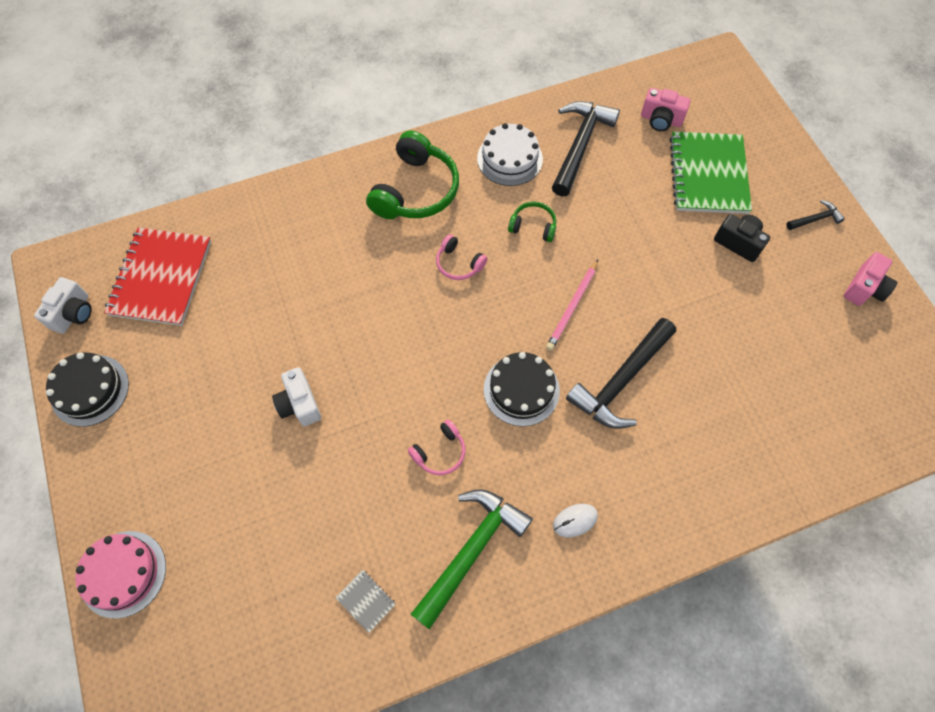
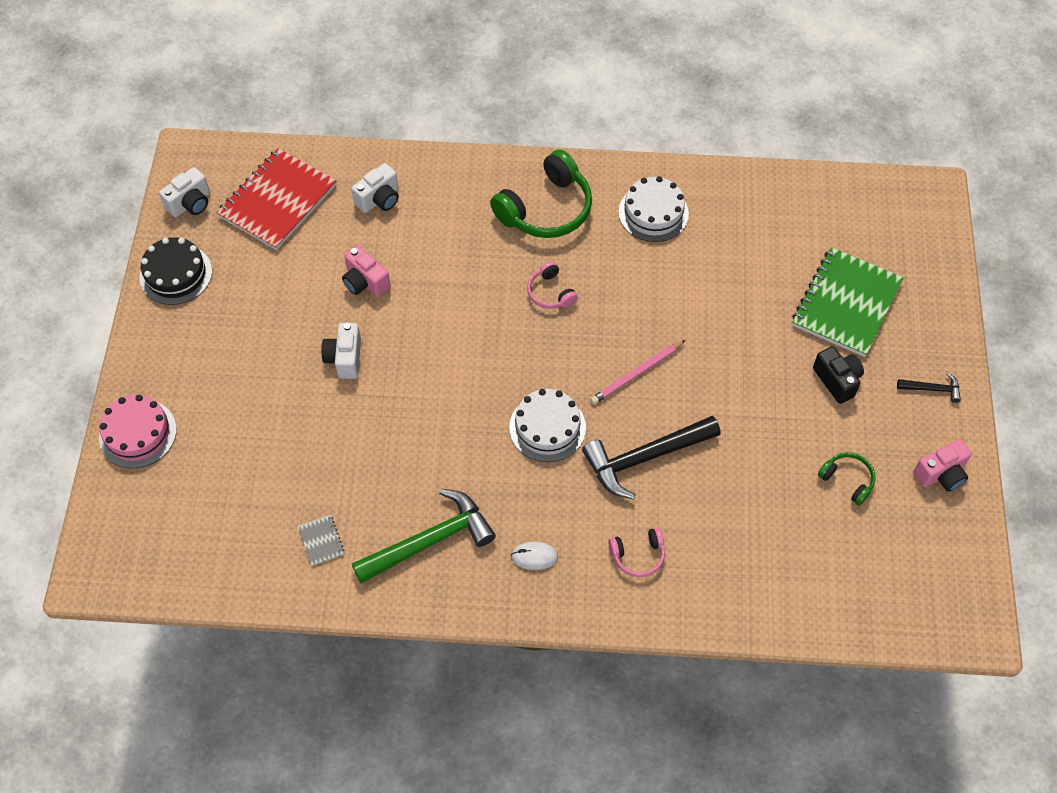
camera: 25 degrees right, 5 degrees down
pink headphones [408,419,466,475] -> pink headphones moved to [608,527,665,577]
black cake [484,352,560,426] -> white cake [509,389,586,462]
green headphones [508,201,556,242] -> green headphones moved to [818,452,876,505]
black hammer [552,101,620,197] -> none
pink camera [641,88,691,131] -> pink camera moved to [342,245,391,297]
none -> white camera [351,163,399,213]

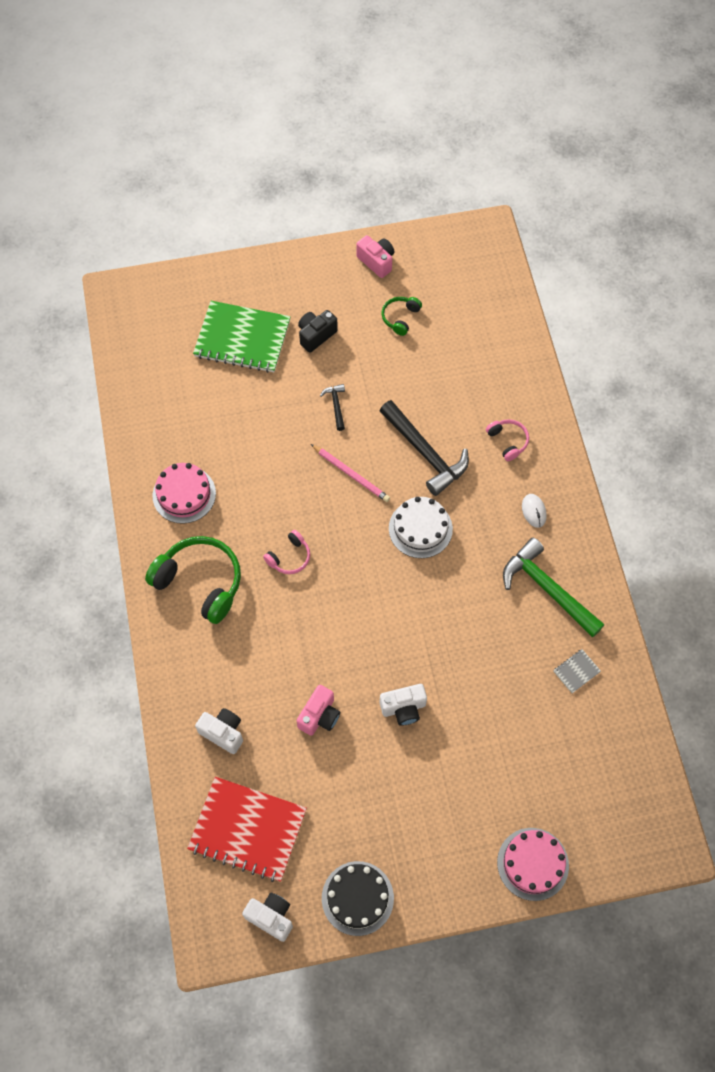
camera: 105 degrees left, 5 degrees up
white cake [618,176,689,242] -> pink cake [153,463,216,524]
black hammer [897,373,961,403] -> black hammer moved to [320,384,345,431]

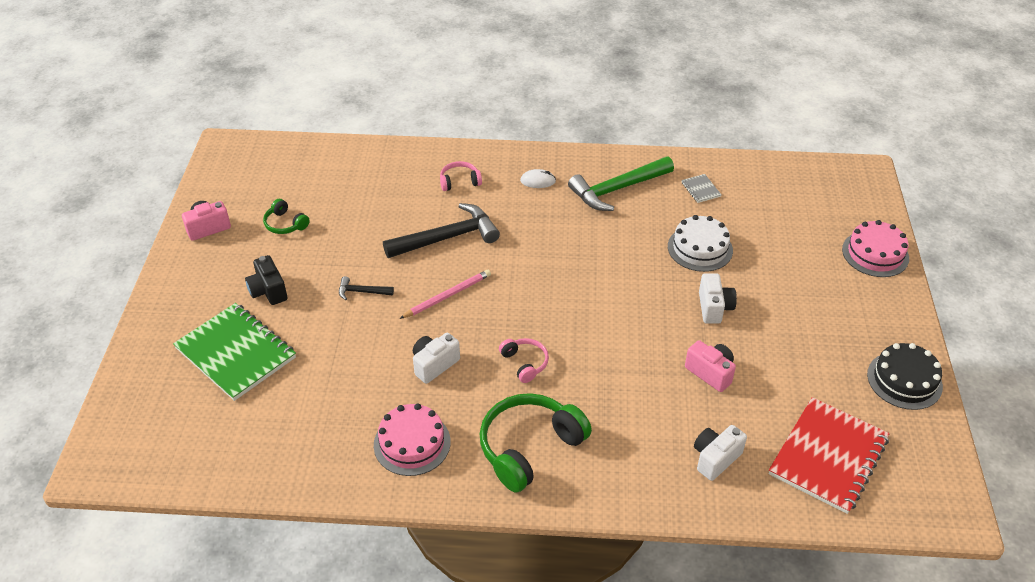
camera: 75 degrees left, 20 degrees down
green notebook [193,301,291,373] -> green notebook turned 75 degrees counterclockwise [173,303,296,401]
white camera [242,893,293,942] -> white camera moved to [413,333,460,384]
white cake [389,497,453,558] -> white cake moved to [668,215,733,272]

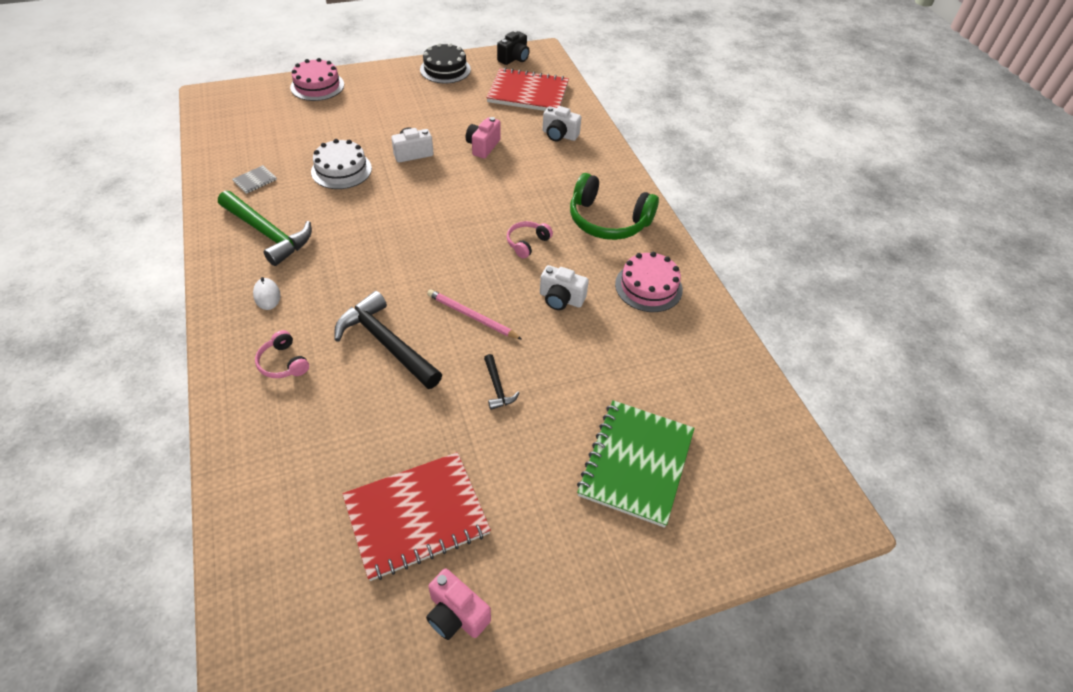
camera: 115 degrees left, 5 degrees up
black camera [245,255,287,305] -> black camera moved to [497,31,530,65]
green headphones [263,199,310,234] -> red notebook [343,452,491,581]

